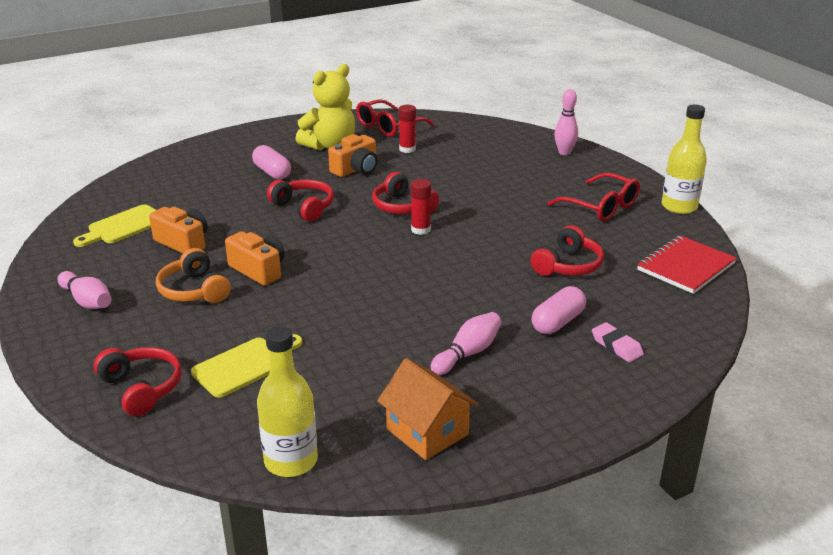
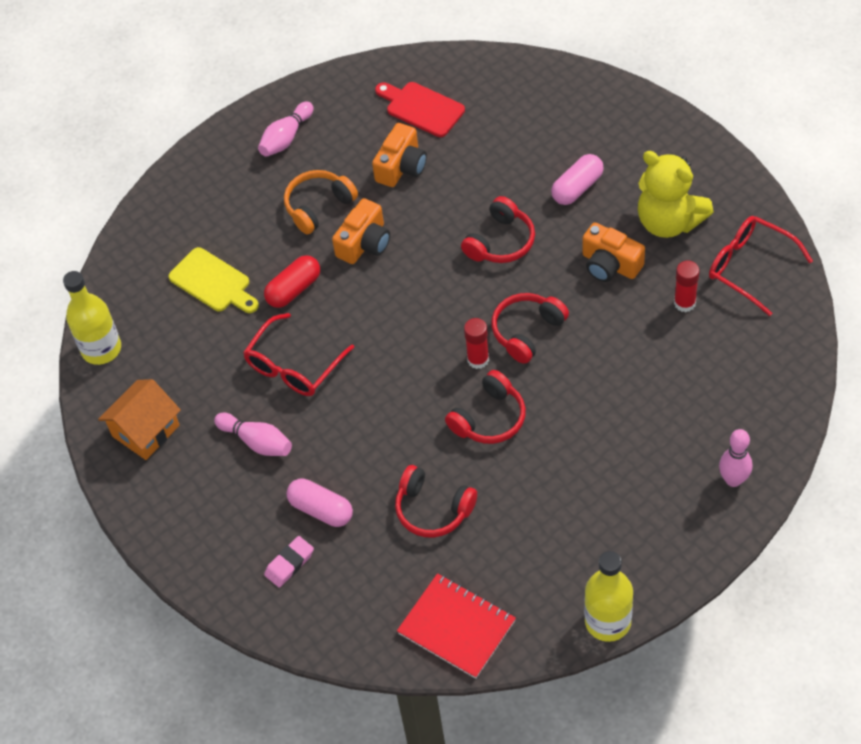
camera: 85 degrees right, 25 degrees up
yellow cutting board [73,204,156,247] -> red cutting board [375,82,465,137]
red headphones [94,347,182,416] -> red headphones moved to [445,370,526,444]
red glasses [547,173,640,221] -> red glasses moved to [243,313,354,396]
none -> red capsule [264,255,320,308]

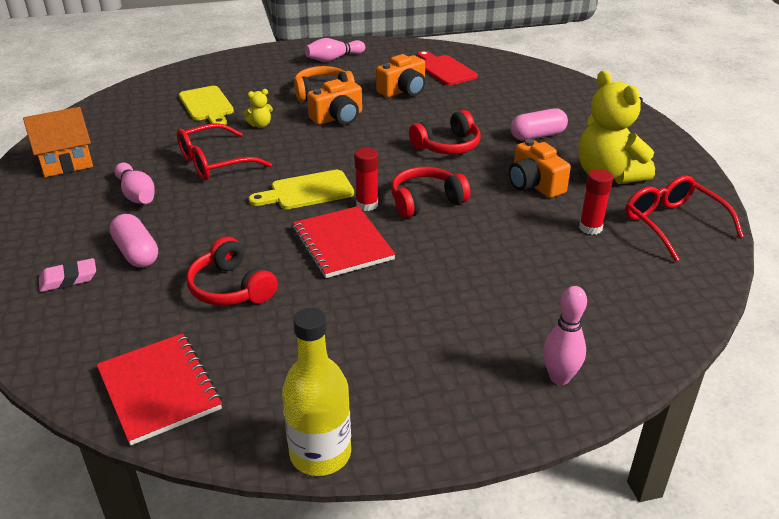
camera: 20 degrees right, 20 degrees down
yellow bottle [63,271,121,365] -> none
red capsule [264,255,320,308] -> yellow teddy bear [244,89,273,128]
red headphones [445,370,526,444] -> red notebook [293,206,396,278]
none -> yellow cutting board [249,170,354,209]

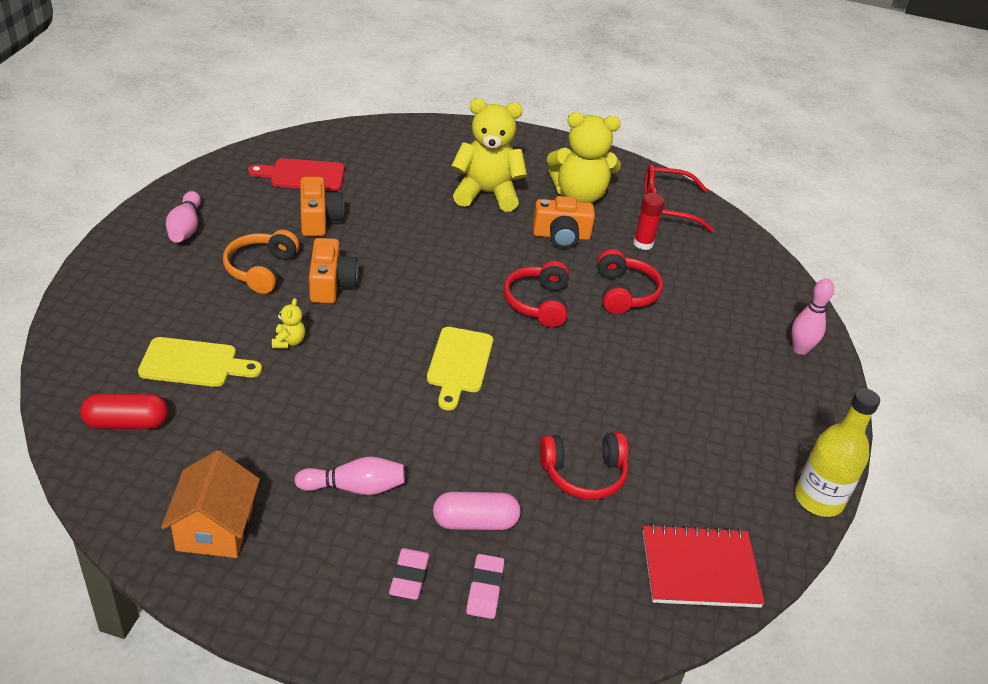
camera: 65 degrees left, 5 degrees up
red glasses [177,123,272,180] -> none
red notebook [293,206,396,278] -> none
red glue stick [354,148,378,211] -> none
red headphones [409,110,481,154] -> red headphones moved to [597,249,663,314]
pink capsule [510,108,568,140] -> yellow teddy bear [451,98,527,212]
none -> red capsule [80,394,168,429]
none -> pink eraser [389,548,430,600]

